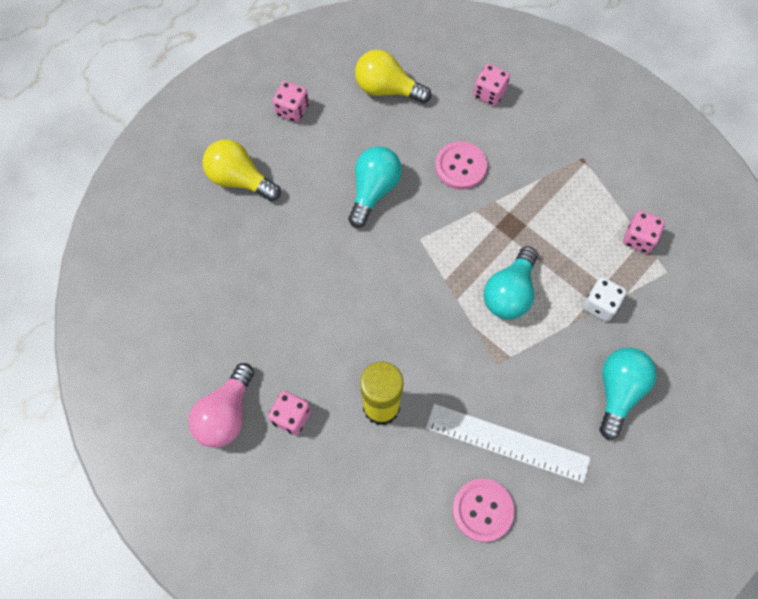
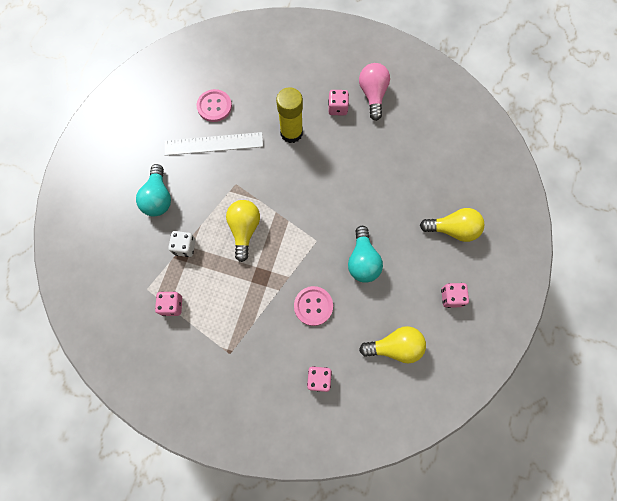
camera: 155 degrees right, 5 degrees up
turquoise light bulb [484,246,538,319] -> yellow light bulb [226,200,260,262]

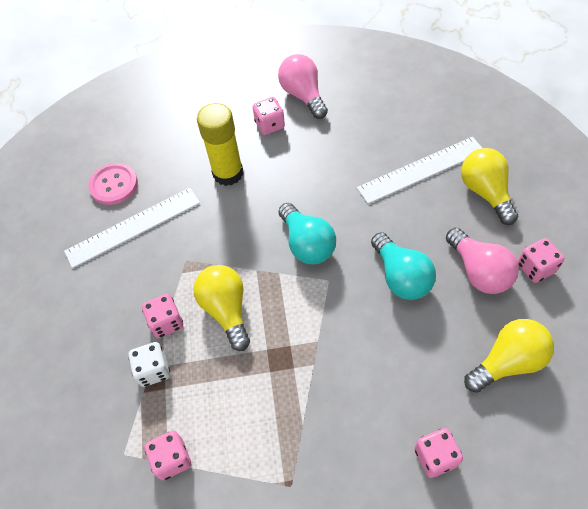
camera: 20 degrees left, 15 degrees down
turquoise light bulb [136,164,171,216] -> turquoise light bulb moved to [278,203,336,264]
pink button [294,286,333,326] -> none
yellow light bulb [420,208,485,242] -> yellow light bulb turned 90 degrees counterclockwise [461,148,518,225]
none -> pink dice [142,294,183,338]
none -> white ruler [357,137,482,204]
none -> pink light bulb [446,228,519,294]

